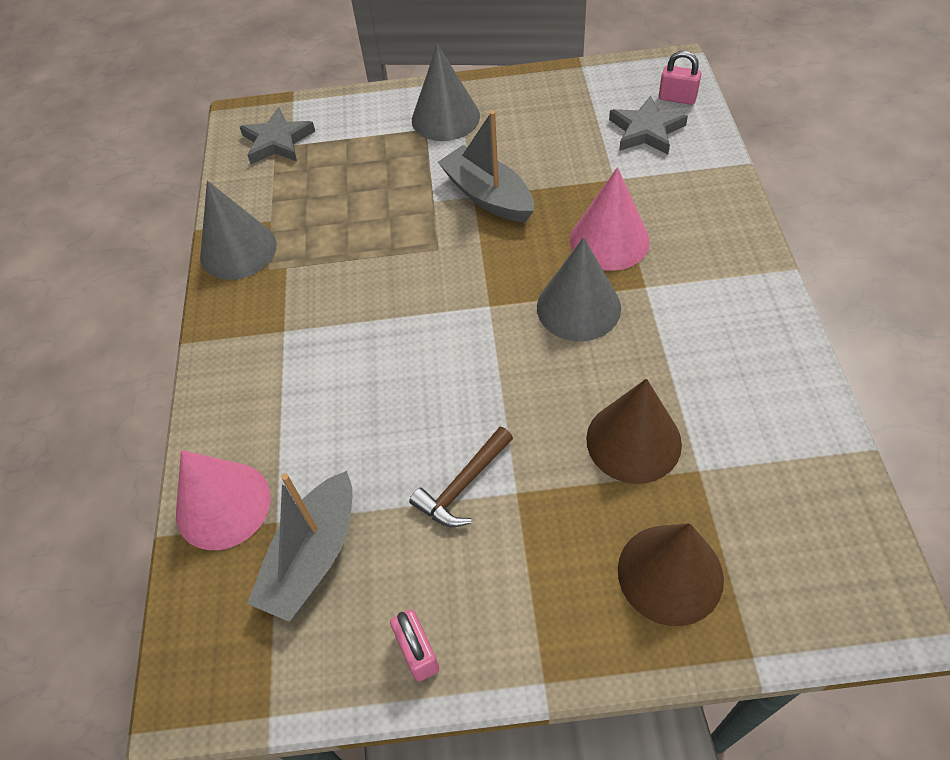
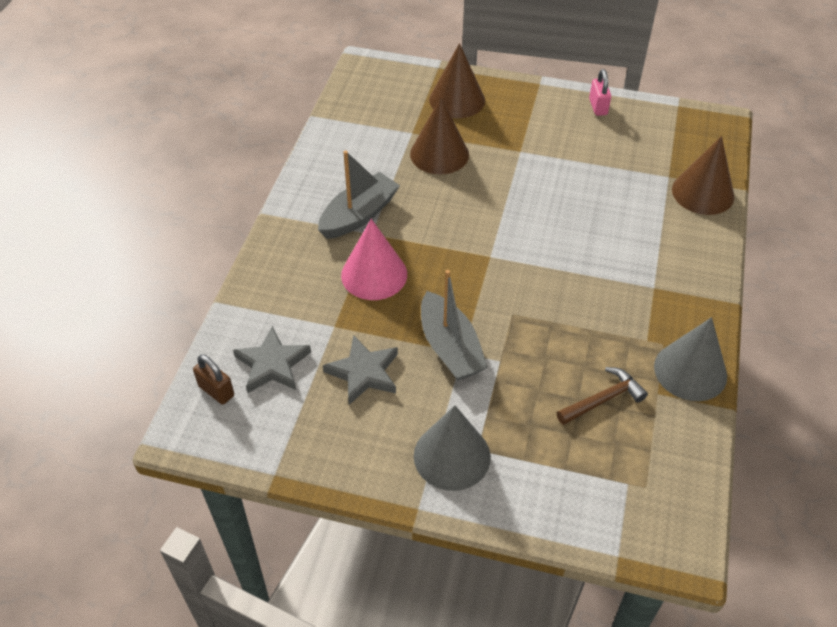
camera: 165 degrees left, 5 degrees down
pink cone [176,450,271,550] -> brown cone [672,136,734,215]
grey star [240,107,315,164] -> grey star moved to [323,335,398,405]
grey boat [247,471,352,622] -> grey boat moved to [318,151,400,239]
brown hammer [409,427,513,527] -> brown hammer moved to [557,367,648,425]
grey cone [537,237,621,341] -> none
pink padlock [659,51,701,105] -> brown padlock [193,354,234,405]

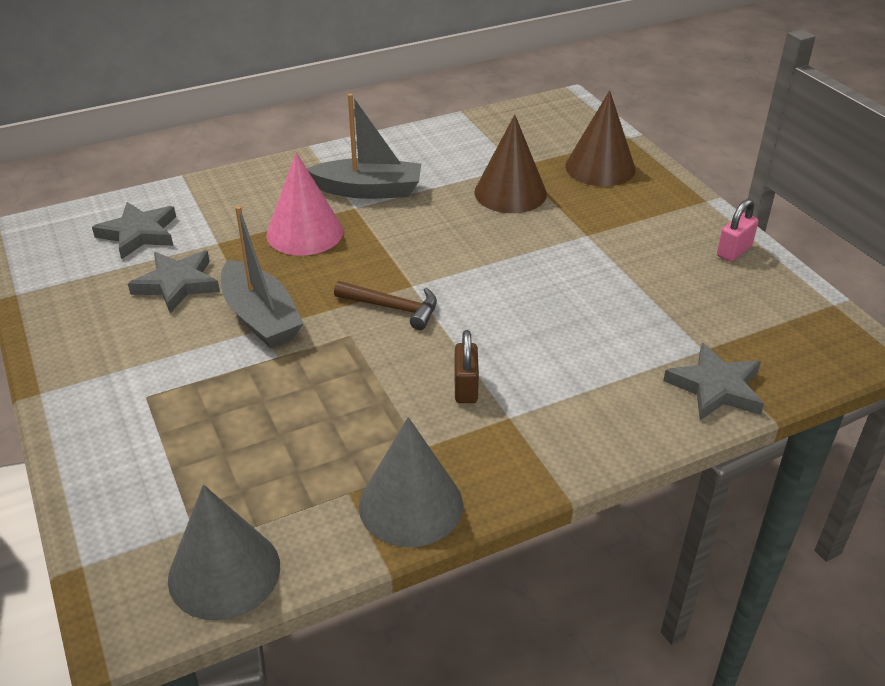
camera: 50 degrees right, 10 degrees down
brown padlock [193,354,234,405] -> brown padlock moved to [454,330,479,403]
grey cone [414,406,491,491] -> grey cone moved to [168,484,280,621]
grey boat [421,270,488,381] -> grey boat turned 60 degrees counterclockwise [221,206,304,348]
brown hammer [557,367,648,425] -> brown hammer moved to [334,281,437,330]
brown cone [672,136,734,215] -> grey star [663,343,764,420]

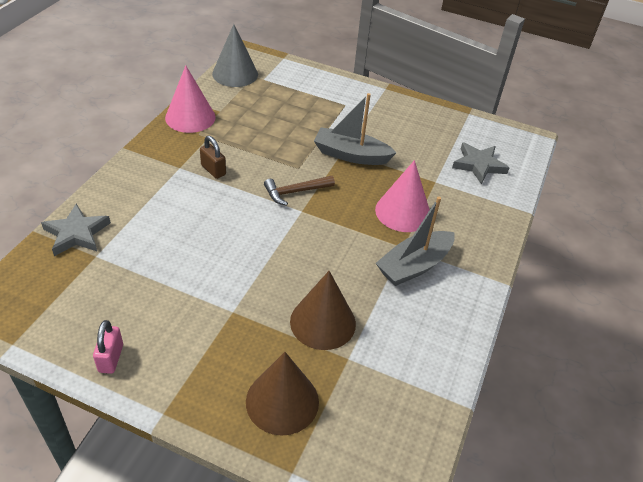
camera: 135 degrees right, 5 degrees up
grey star [128,251,220,313] -> none
grey cone [359,417,463,547] -> pink cone [165,65,216,133]

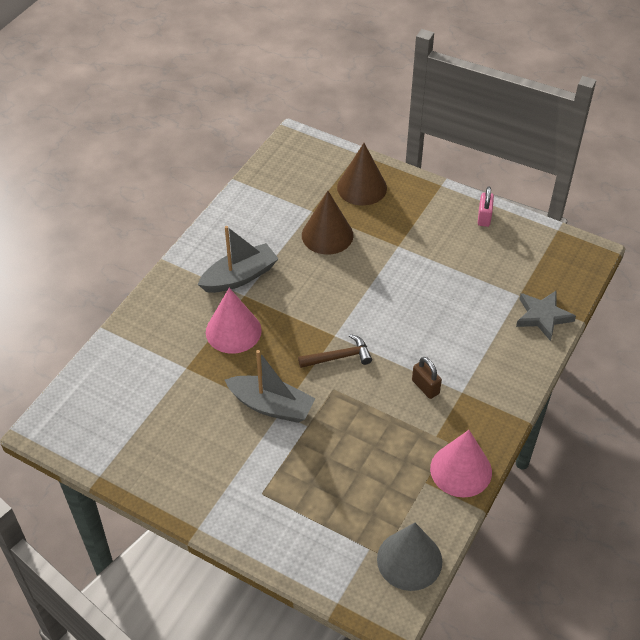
camera: 170 degrees left, 5 degrees up
grey star [452,143,510,184] -> none

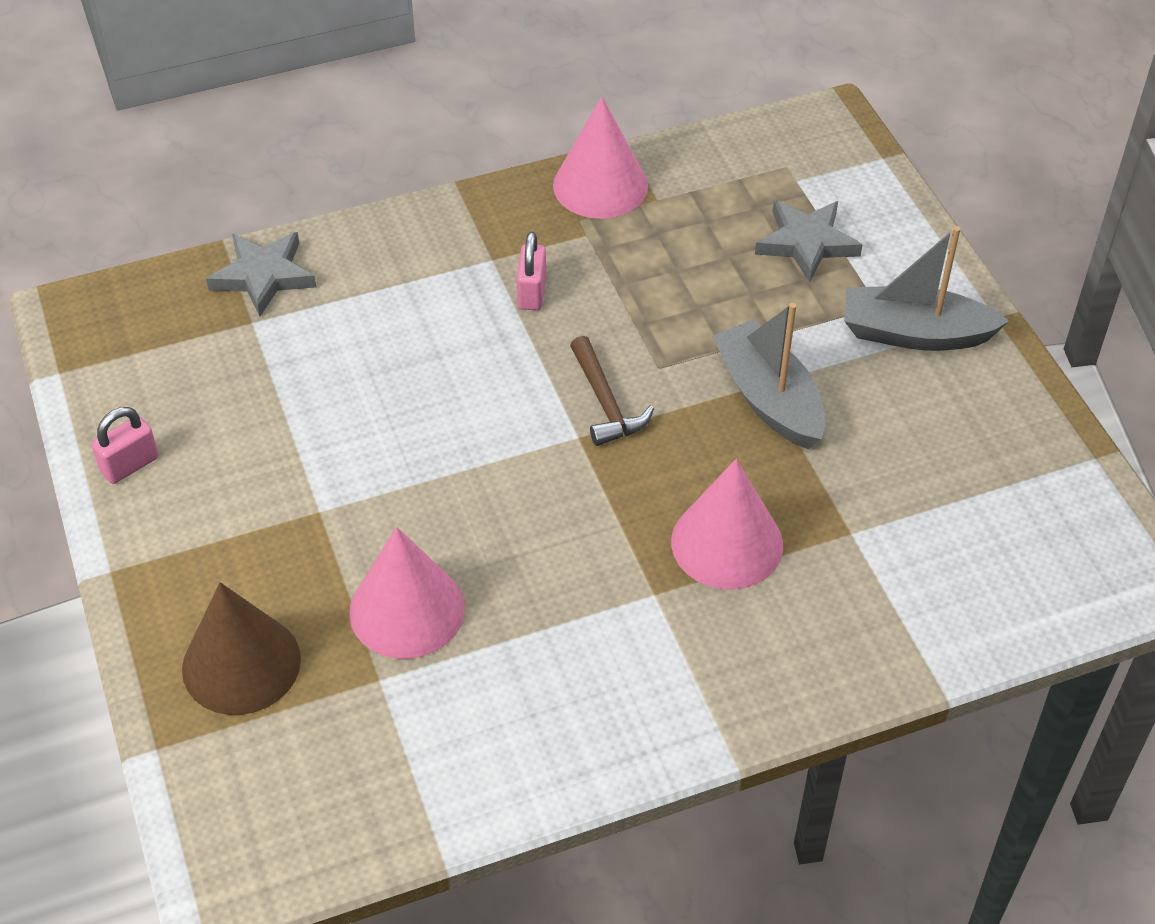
camera: 140 degrees left, 0 degrees up
grey boat [198,226,279,293] -> grey boat moved to [844,226,1009,351]
brown hammer [298,334,372,368] -> brown hammer turned 135 degrees counterclockwise [570,336,654,446]
brown cone [302,191,354,255] -> pink cone [349,527,465,659]
grey cone [377,523,442,591] -> none
brown padlock [412,357,442,399] -> pink padlock [516,232,546,310]
none -> grey star [755,200,862,283]

